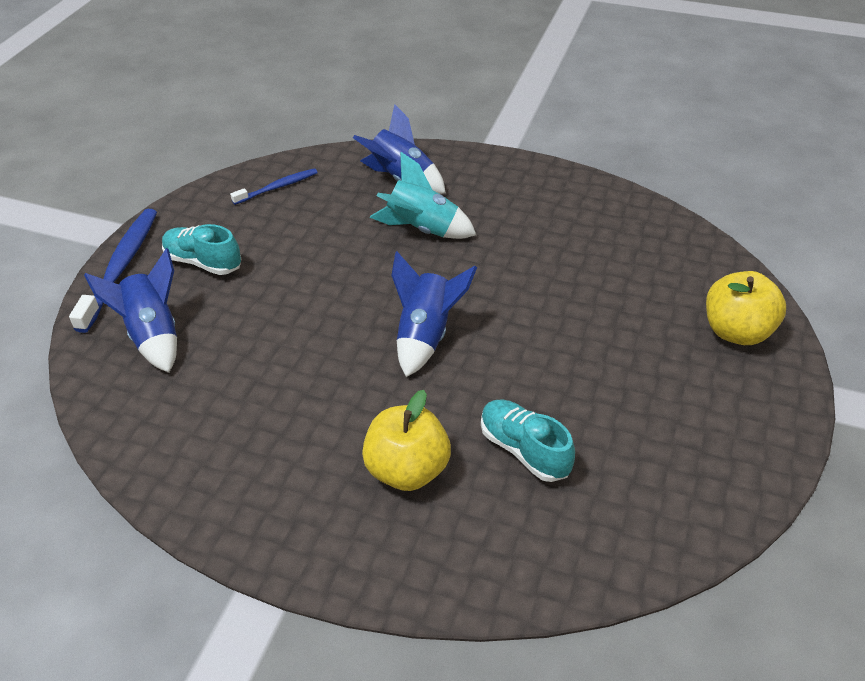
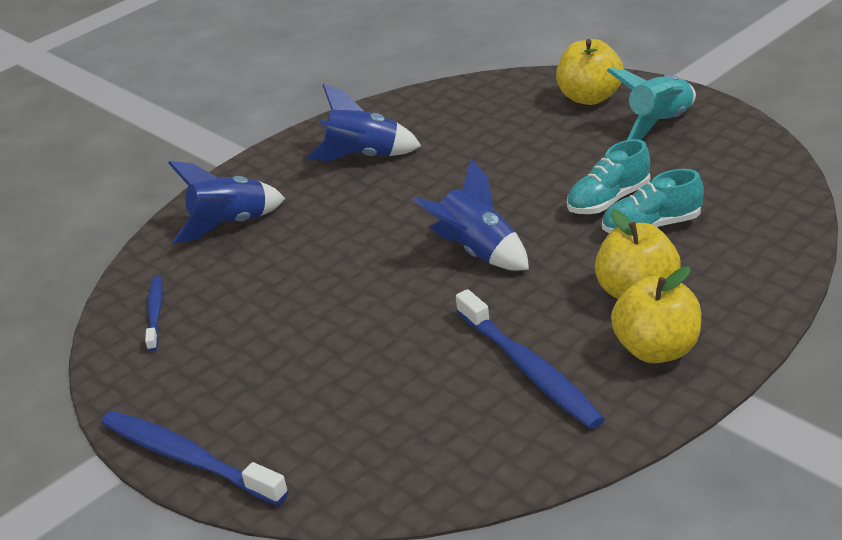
camera: 60 degrees left, 10 degrees down
blue rocket [84,248,177,373] -> blue rocket moved to [307,84,421,161]
turquoise shoe [162,224,242,275] -> turquoise shoe moved to [567,139,650,214]
turquoise rocket [370,152,476,239] -> turquoise rocket moved to [607,68,696,140]
none -> blue toothbrush [456,289,605,429]
none -> yellow apple [611,266,701,363]

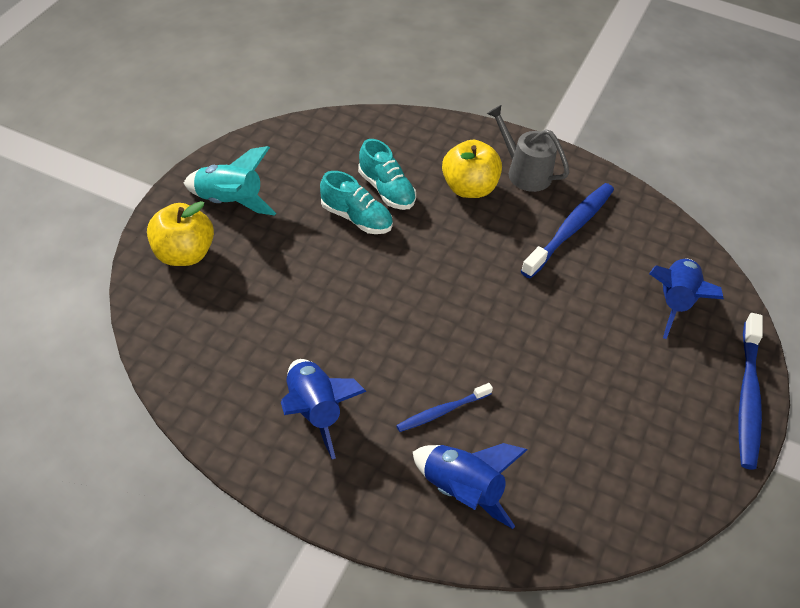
camera: 120 degrees left, 15 degrees up
blue toothbrush [145,276,163,351] -> blue toothbrush moved to [396,383,493,432]
blue rocket [413,159,529,271] -> blue rocket moved to [649,259,724,339]
yellow apple [611,266,701,363] -> grey watering can [487,105,569,192]

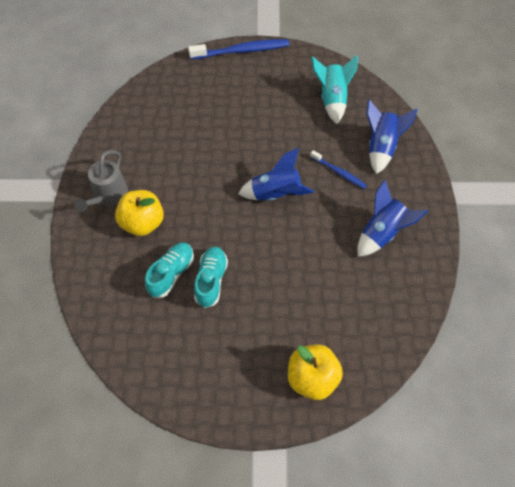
camera: 110 degrees left, 10 degrees up
turquoise rocket [184,146,276,216] -> turquoise rocket moved to [311,55,358,124]
blue toothbrush [521,183,614,278] -> none
blue rocket [649,259,724,339] -> blue rocket moved to [238,148,314,201]

